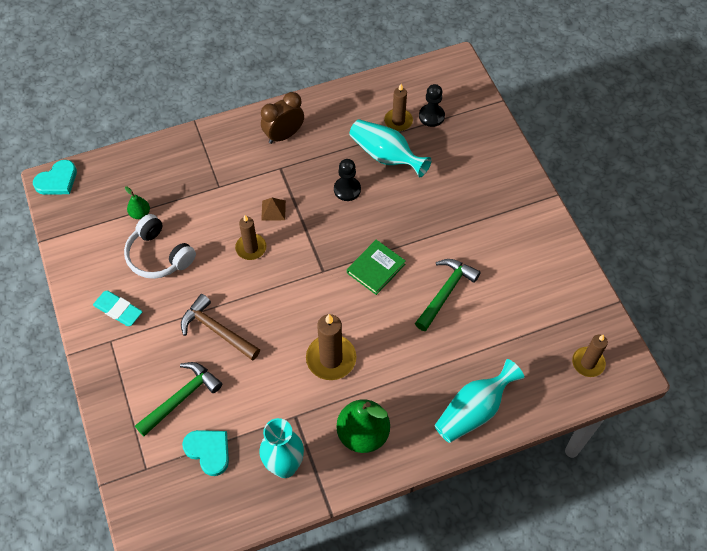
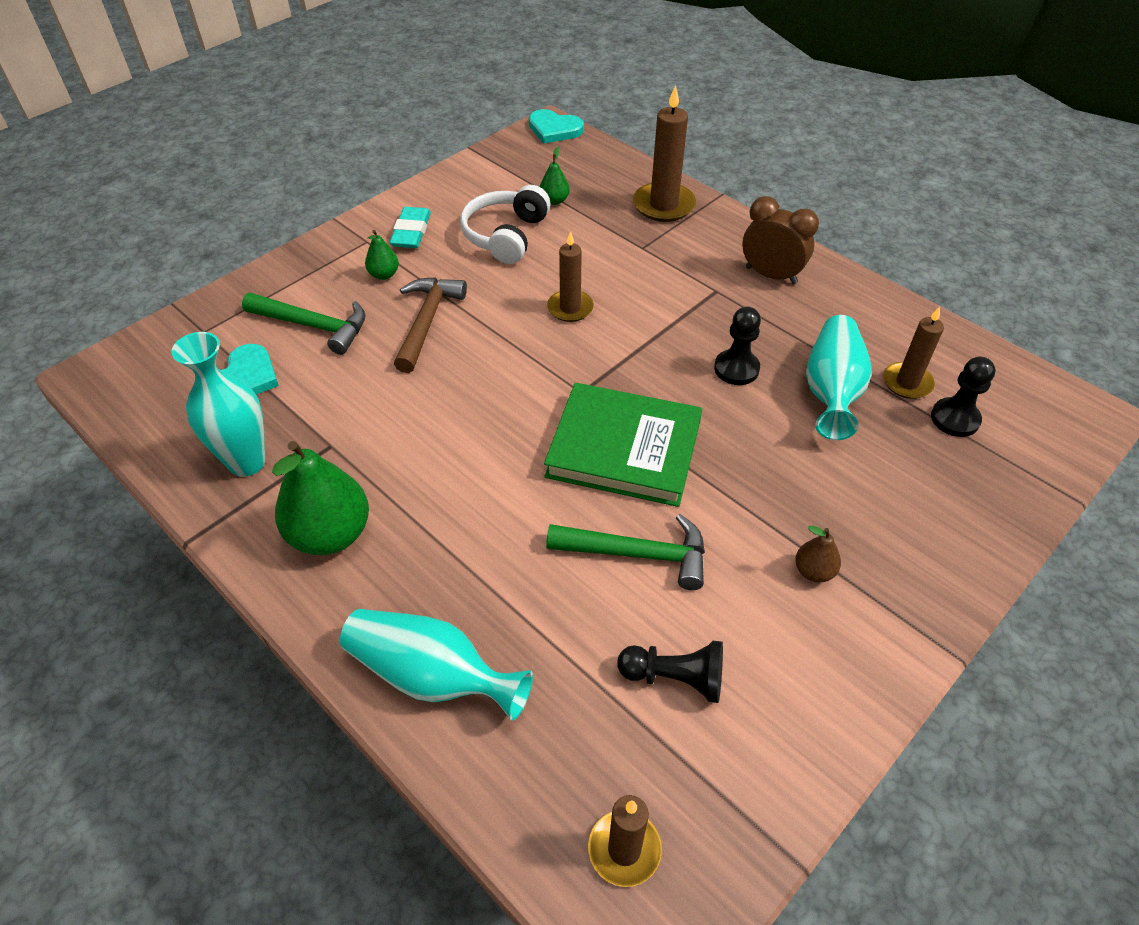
camera: 65 degrees right, 10 degrees down
brown pyramid [261,198,286,221] -> none
brown candle [306,314,356,380] -> brown candle moved to [633,85,696,222]
green book [347,240,406,295] -> green book [544,383,702,507], size x1.71
none -> green pear [365,230,399,280]
none -> black pawn [617,641,723,703]
none -> brown pear [795,526,841,582]

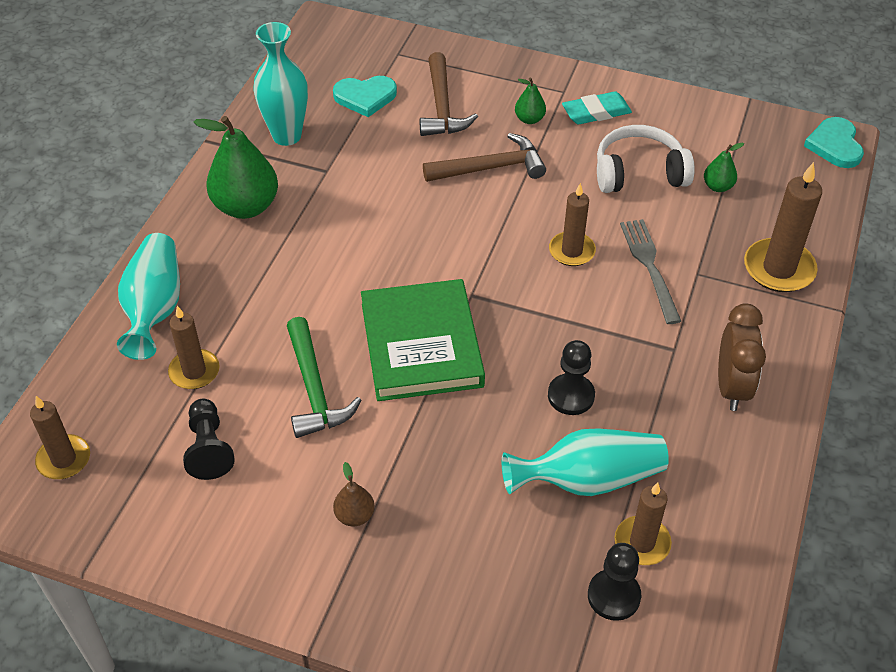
camera: 65 degrees right, 0 degrees up
green hammer [242,293,365,355] -> brown hammer [420,52,478,136]
none -> brown candle [168,306,220,389]
none -> grey fork [620,219,681,324]

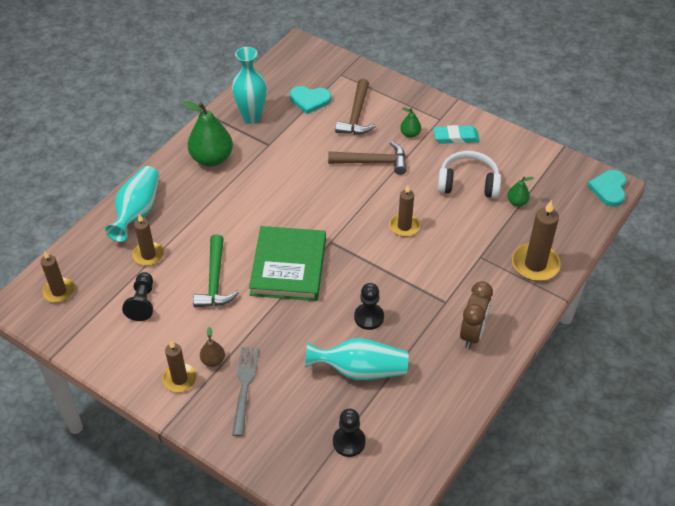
camera: 15 degrees right, 0 degrees up
brown candle [615,483,672,565] -> brown candle moved to [162,341,197,392]
grey fork [620,219,681,324] -> grey fork moved to [232,347,259,436]

